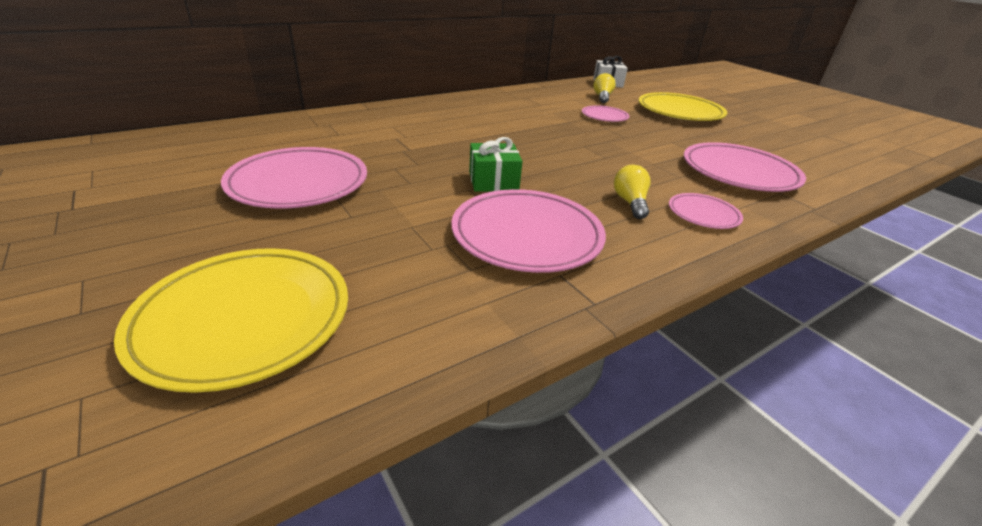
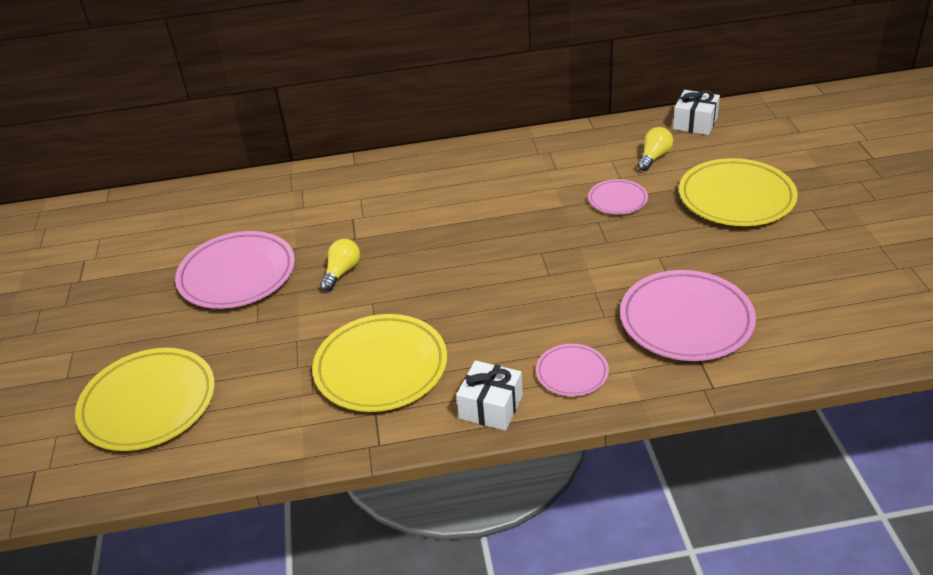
camera: 30 degrees right, 5 degrees up
pink plate [452,189,606,273] -> yellow plate [312,314,447,412]
green gift [469,137,523,192] -> none
yellow light bulb [614,165,650,219] -> yellow light bulb moved to [320,239,360,291]
none -> white gift [456,360,523,431]

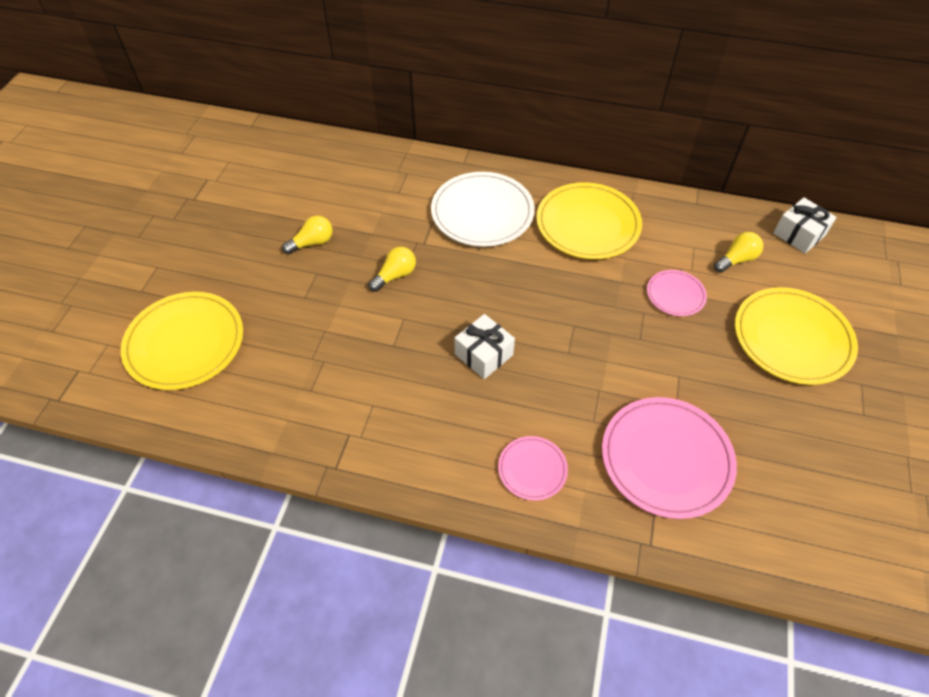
camera: 20 degrees right, 15 degrees up
pink plate [175,231,295,309] -> yellow light bulb [282,216,333,254]
yellow plate [312,314,447,412] -> yellow plate moved to [536,182,642,259]
white gift [456,360,523,431] -> white gift moved to [455,314,515,379]
none -> white plate [431,172,535,247]

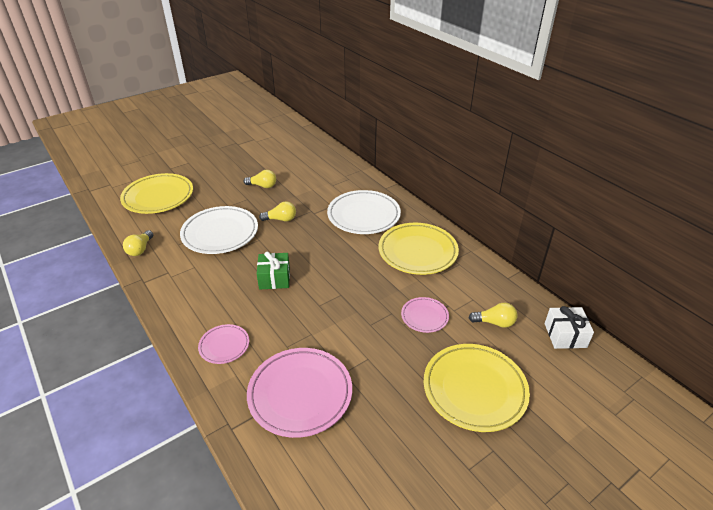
camera: 40 degrees right, 15 degrees down
white gift [455,314,515,379] -> green gift [257,252,290,290]
none -> yellow light bulb [123,230,153,256]
none -> white plate [180,206,258,254]

